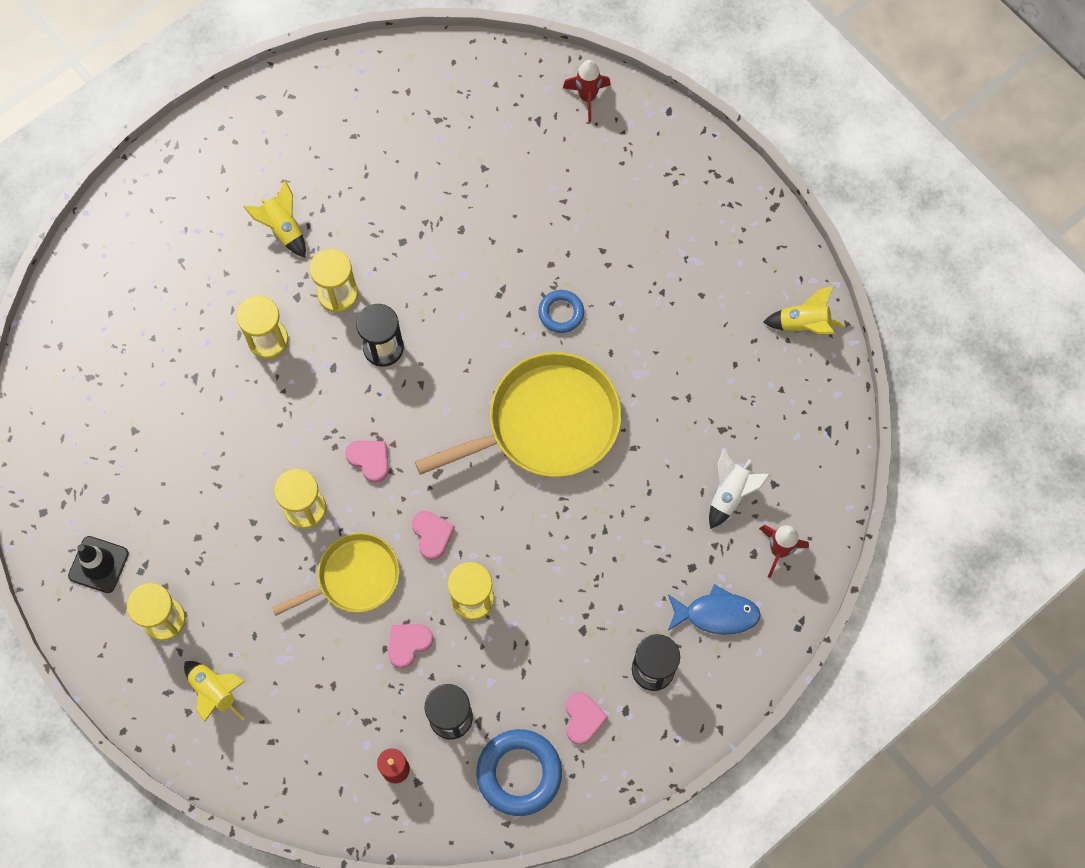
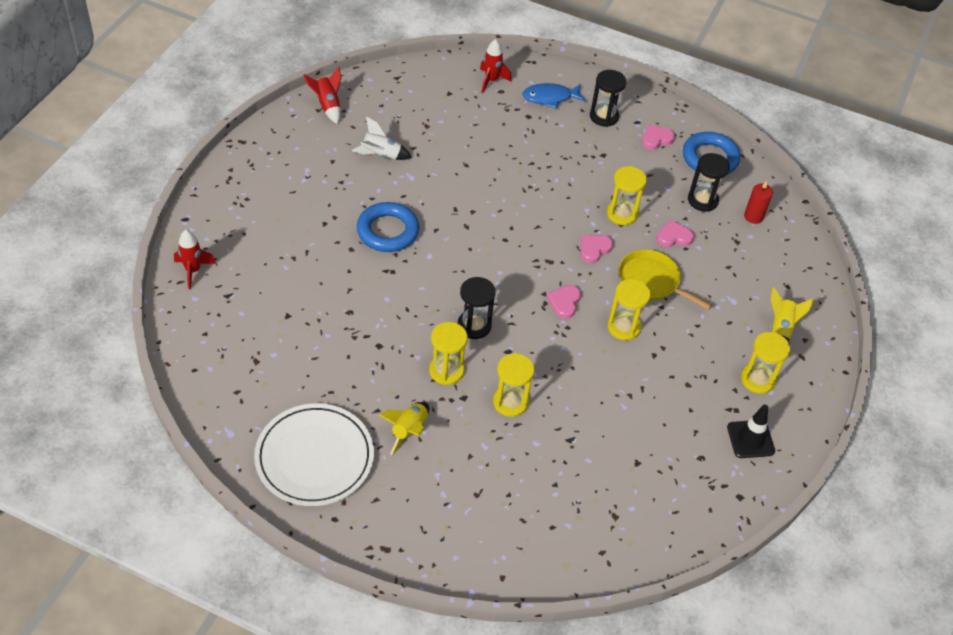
camera: 120 degrees left, 20 degrees down
pink heart [388,624,433,668] -> pink heart turned 150 degrees clockwise [656,220,694,247]
yellow pan [415,352,621,477] -> none
blue ring [538,290,584,333] -> blue ring [357,202,419,252], size x1.71
blue fish [668,584,761,635] -> blue fish turned 75 degrees counterclockwise [522,83,586,109]
white rocket [709,449,771,529] -> white rocket moved to [352,117,412,160]
yellow rocket [763,286,843,334] -> red rocket [304,67,341,124]
none -> white plate [254,403,374,506]

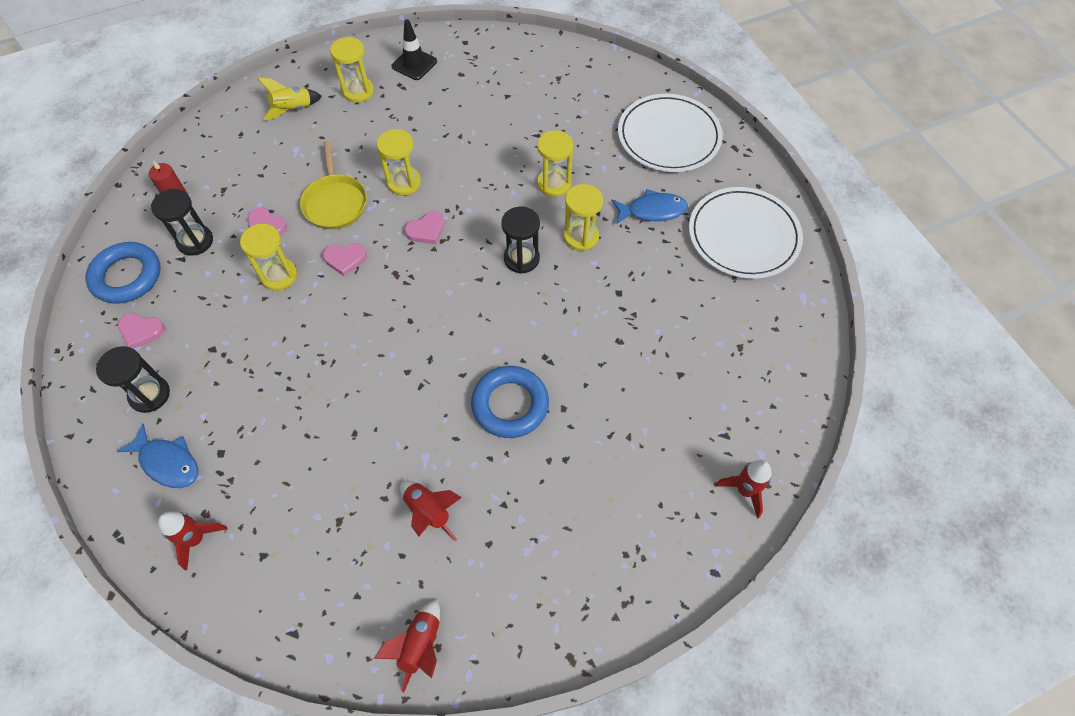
camera: 135 degrees left, 10 degrees up
white rocket [352,117,412,160] -> red rocket [400,481,462,541]
yellow rocket [379,402,429,455] -> blue fish [611,189,688,224]
none -> white plate [618,94,723,172]

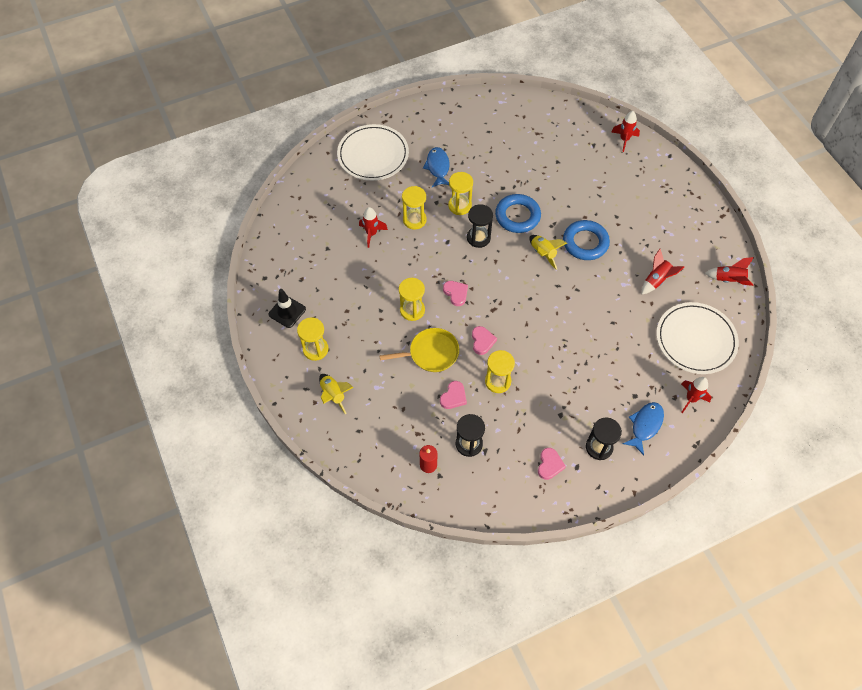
camera: 90 degrees left, 0 degrees up
blue ring [85,242,161,304] -> blue ring moved to [495,194,541,233]
white plate [689,187,803,279] -> white plate moved to [656,302,739,374]
none -> red rocket [359,207,388,248]
none -> yellow rocket [529,235,567,270]

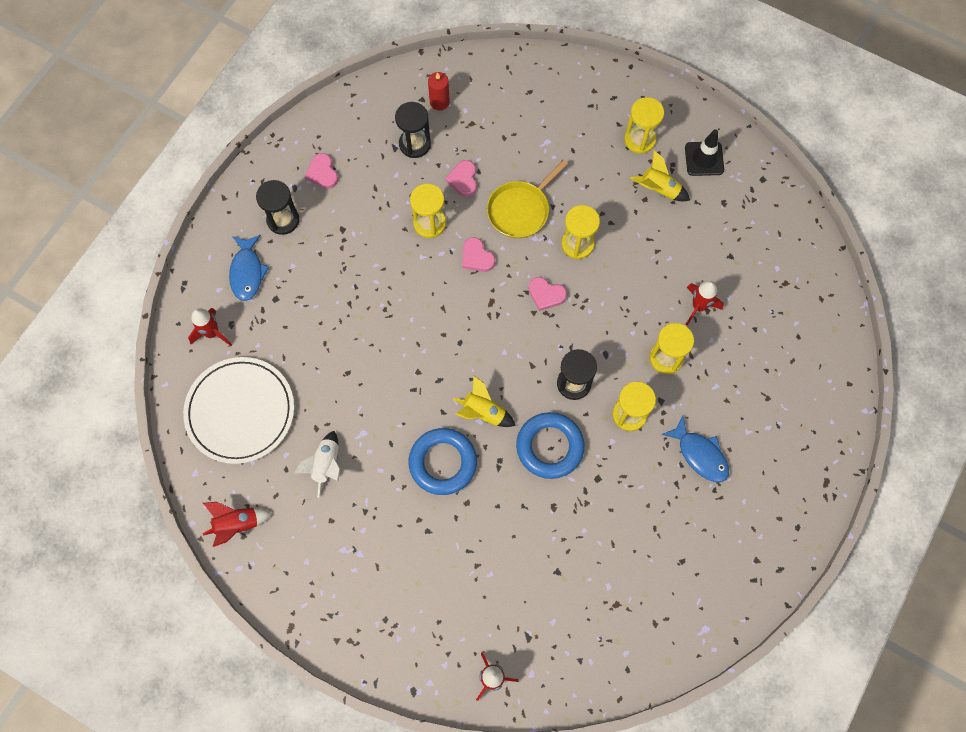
camera: 145 degrees right, 10 degrees up
yellow rocket [319,374,354,414] -> yellow rocket moved to [630,150,690,201]
white plate [337,124,409,181] -> none
red rocket [642,249,684,294] -> white rocket [294,431,341,498]

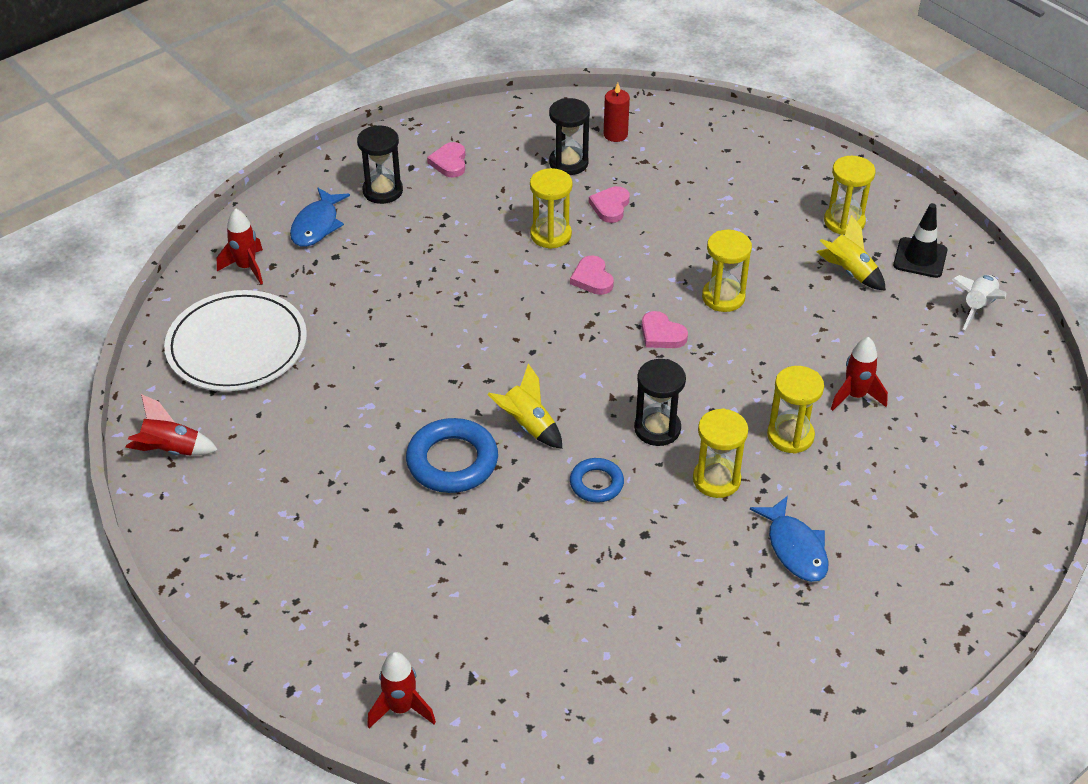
camera: 20 degrees right, 25 degrees down
white rocket [294,431,341,498] -> white rocket moved to [952,275,1007,330]
yellow pan [487,160,568,238] -> none
blue ring [516,412,585,479] -> blue ring [570,458,624,502], size x0.58

